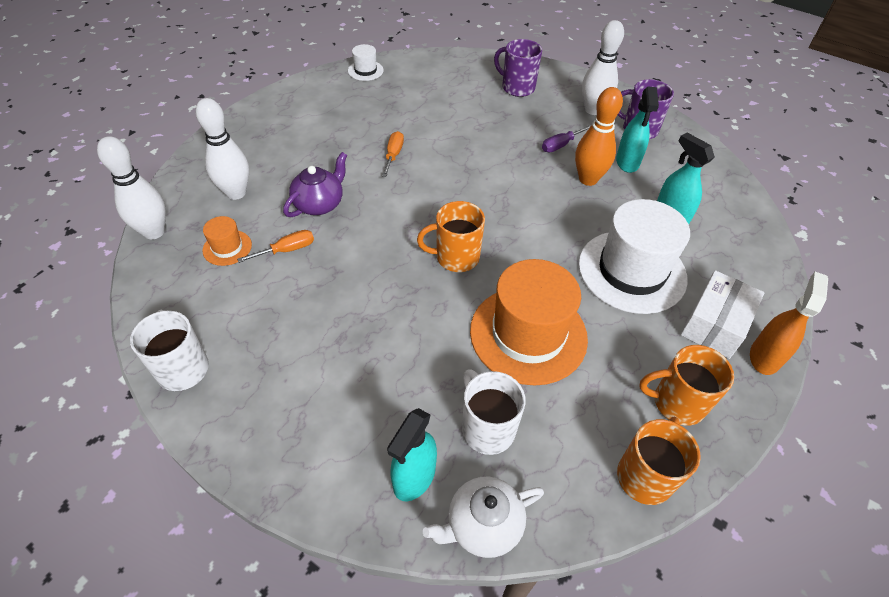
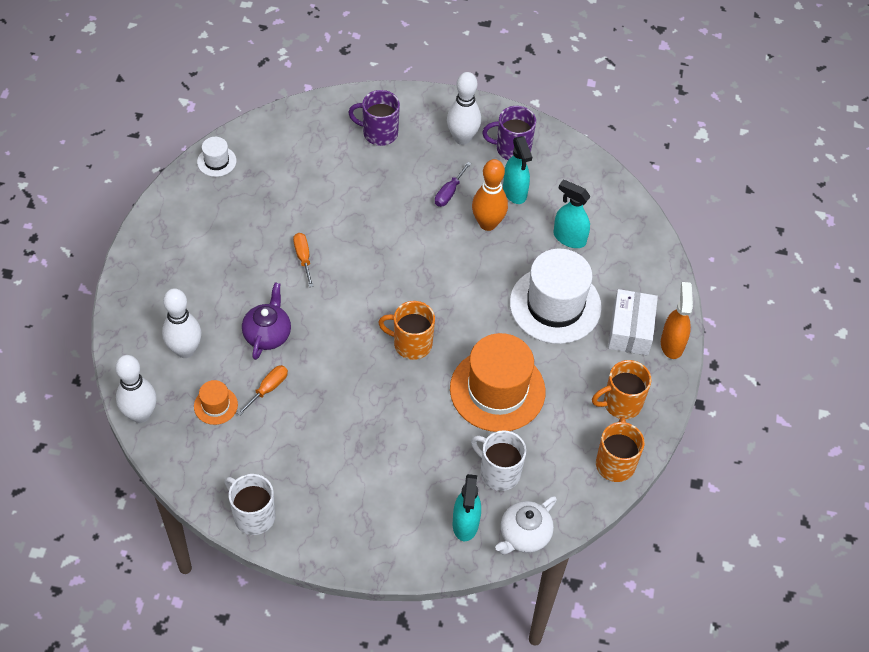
camera: 25 degrees left, 5 degrees up
orange mug [417,201,485,272] -> orange mug turned 45 degrees clockwise [378,301,435,360]

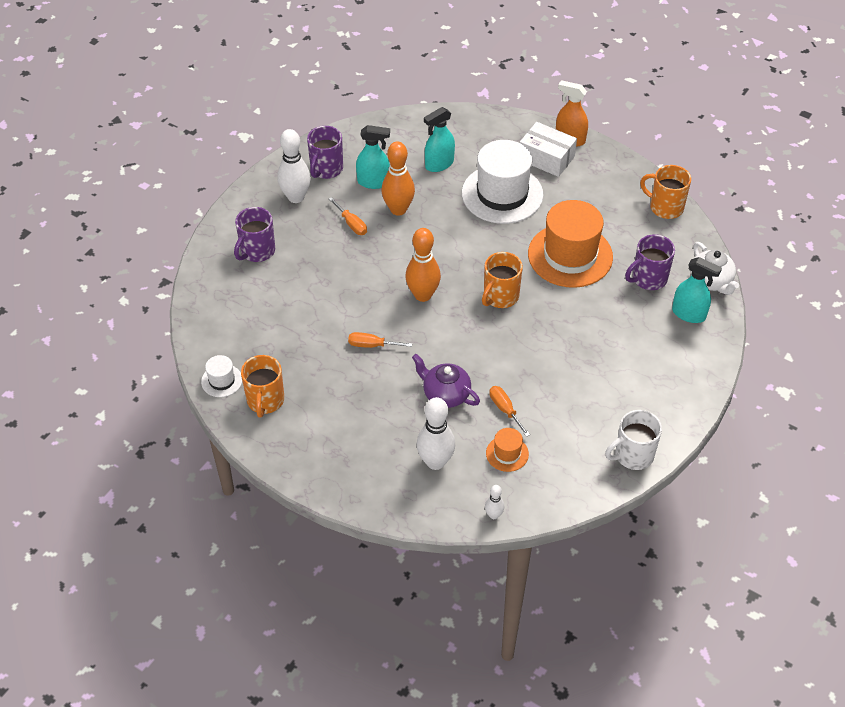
camera: 65 degrees left, 5 degrees down
white bowling pin [115,355,157,423] -> white bowling pin [485,485,504,519], size x0.49
purple screwdriver [435,162,471,207] -> orange screwdriver [329,197,367,235]
white mug [471,430,526,491] -> purple mug [625,234,675,290]
orange mug [592,360,652,419] -> orange mug moved to [241,355,284,418]
none -> orange bowling pin [406,228,441,302]

